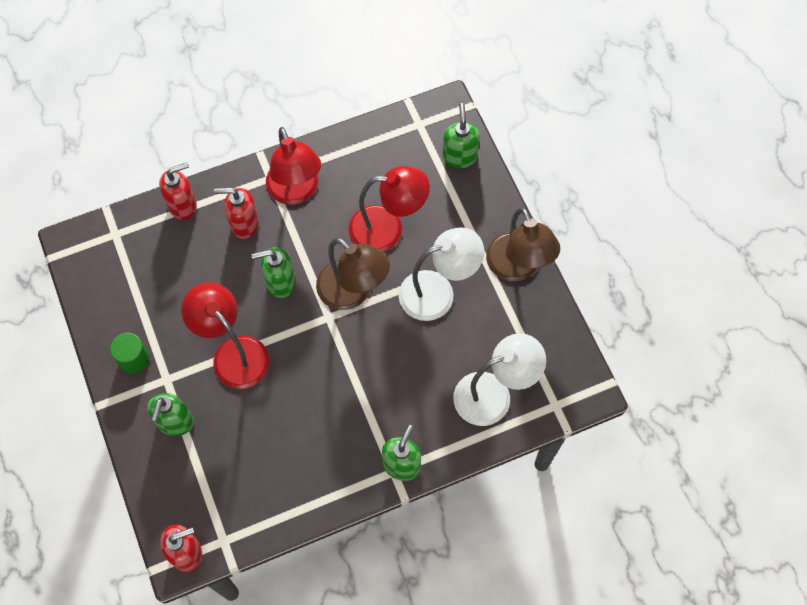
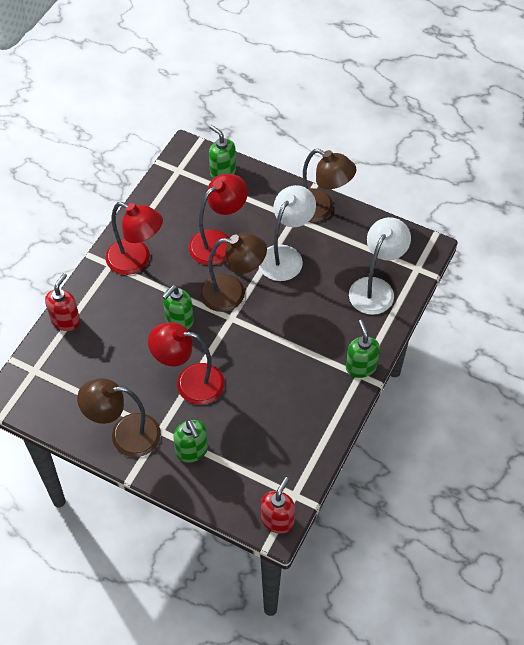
camera: 40 degrees left, 10 degrees down
green cylinder [110,333,149,374] -> brown lamp [77,378,161,457]
red soap dispenser [214,188,259,239] -> none

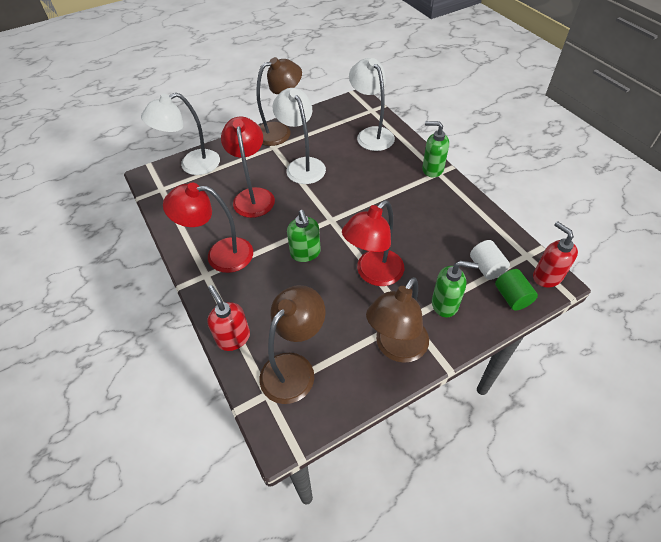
camera: 55 degrees left, 5 degrees down
red lamp [105,202,163,275] -> red lamp turned 150 degrees counterclockwise [163,183,253,273]
brown lamp [200,233,267,312] -> brown lamp moved to [260,285,326,404]
green soap dispenser [209,125,236,179] -> white lamp [141,93,220,175]
none -> white cylinder [470,240,510,280]
none -> green cylinder [495,269,538,311]

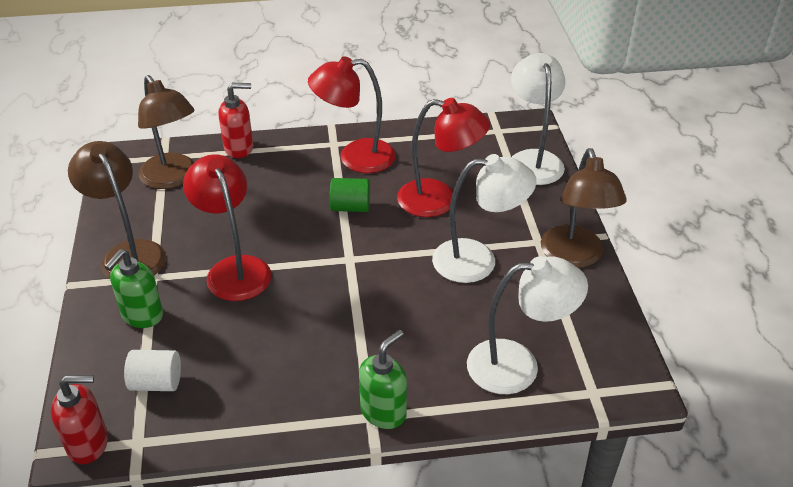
camera: 110 degrees right, 10 degrees down
red lamp [163,183,253,273] -> red lamp turned 120 degrees counterclockwise [308,56,396,173]
green soap dispenser [287,210,321,262] -> none
green cylinder [495,269,538,311] -> green cylinder moved to [330,178,370,212]

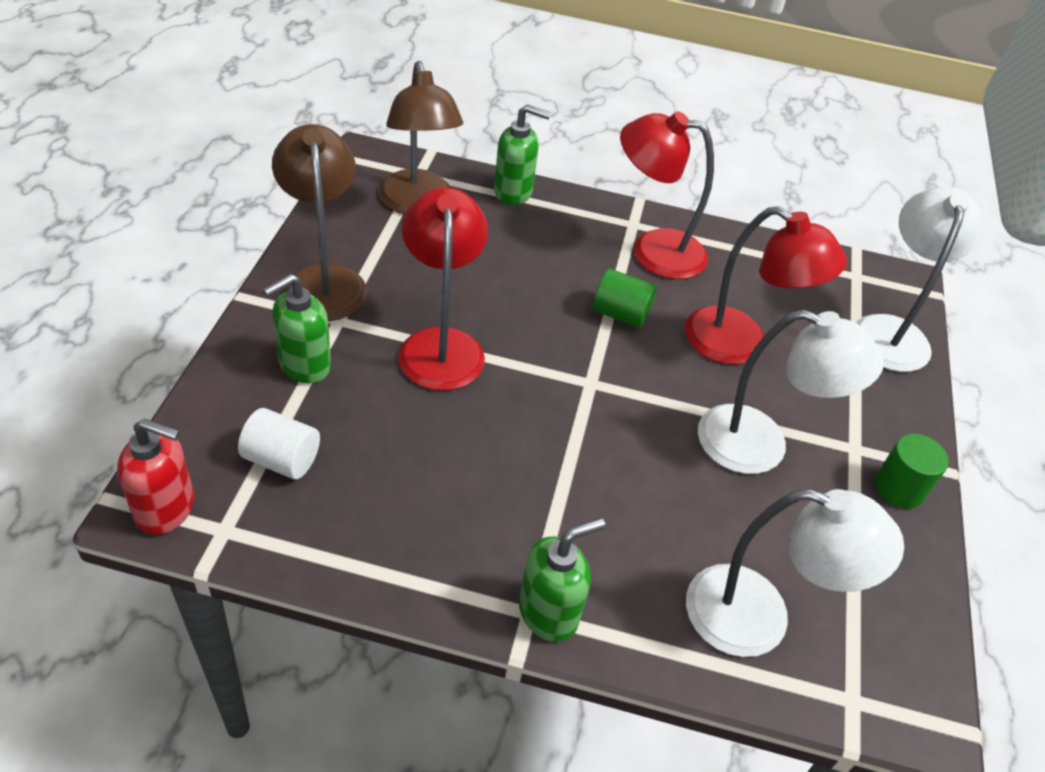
camera: 15 degrees right, 5 degrees up
red soap dispenser [218,83,253,158] -> green soap dispenser [494,104,551,205]
brown lamp [541,148,627,268] -> green cylinder [875,434,949,509]

